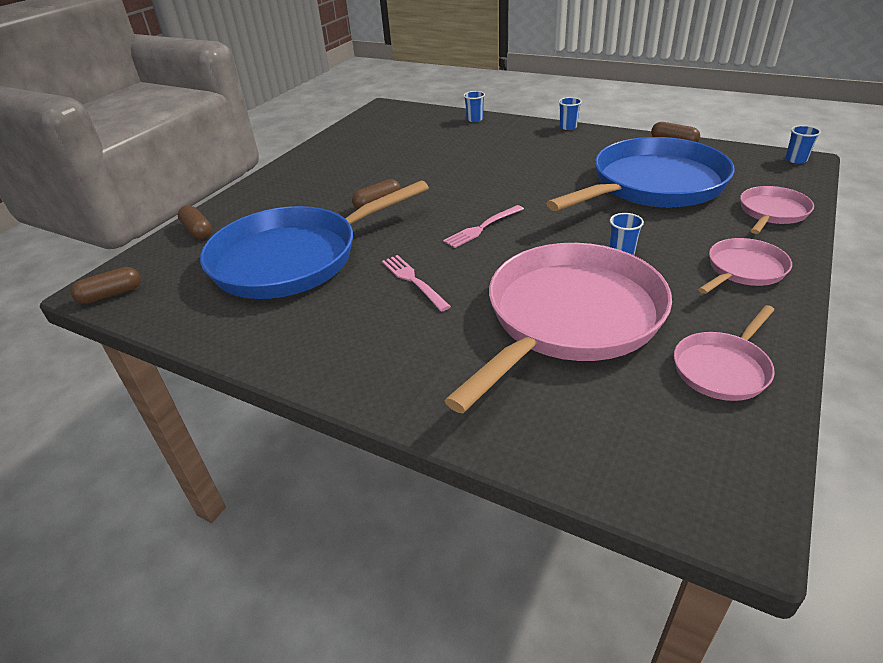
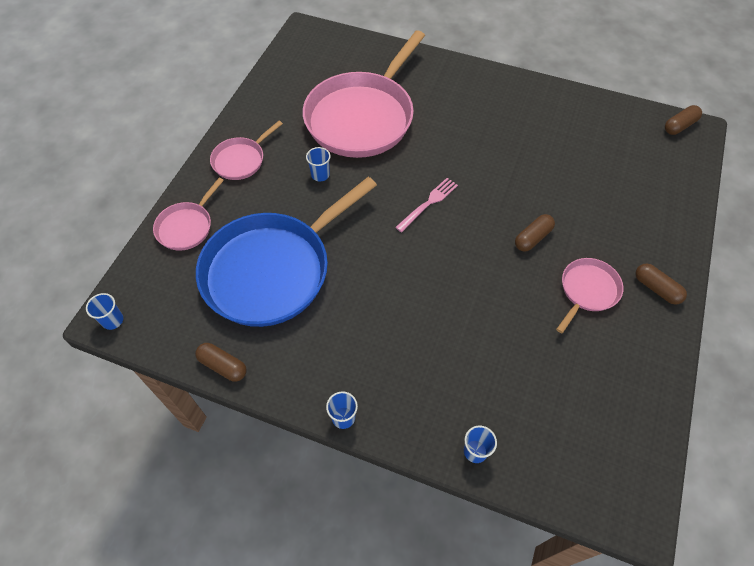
camera: 170 degrees right, 20 degrees up
brown capsule [178,205,212,239] -> brown capsule moved to [635,263,687,305]
blue pan [200,180,429,299] -> none
pink fork [382,255,451,312] -> none
pink pan [674,305,775,401] -> pink pan moved to [556,258,623,333]

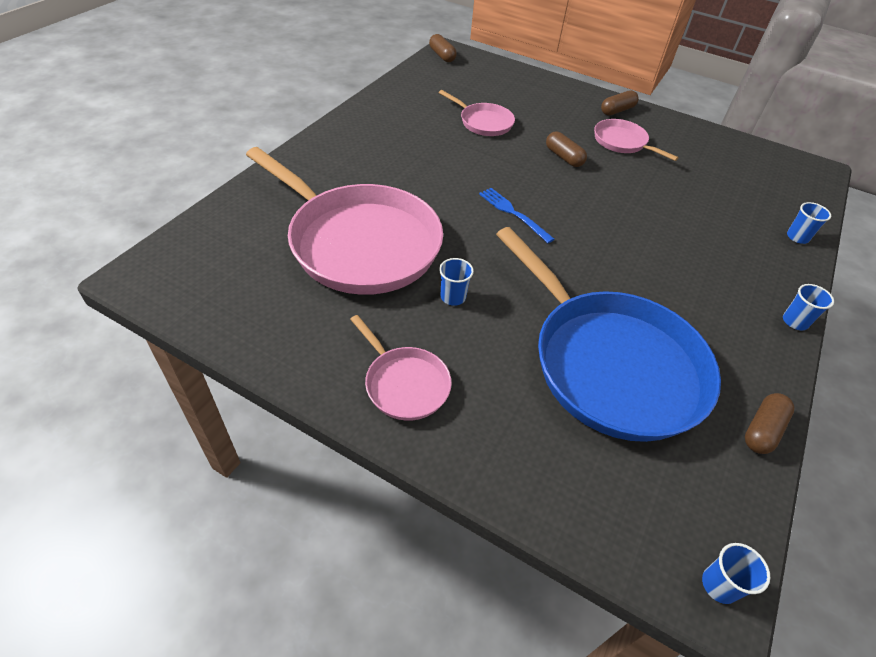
camera: 85 degrees left, 10 degrees down
pink pan [153,178,224,251] -> pink pan moved to [439,90,515,136]
pink fork [395,178,458,232] -> blue fork [479,188,555,243]

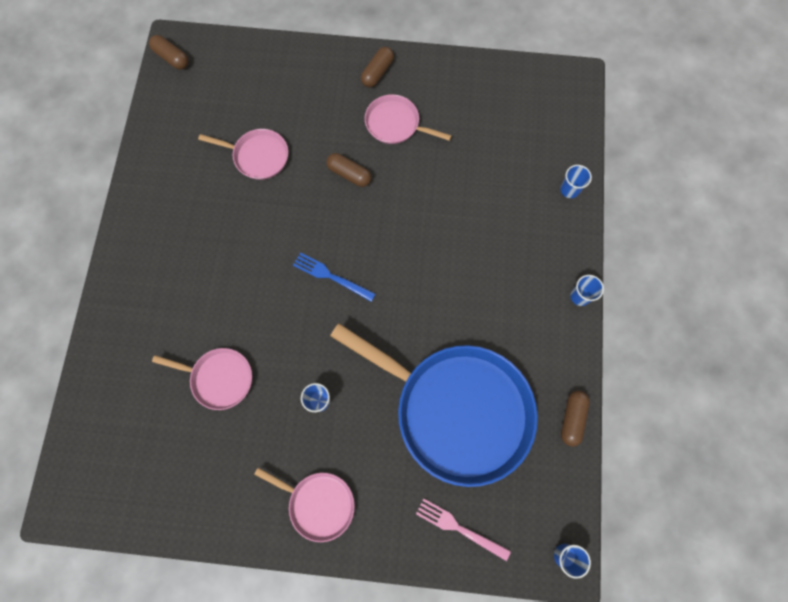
camera: 20 degrees left, 25 degrees up
pink pan [246,147,443,295] -> pink pan [152,348,252,410], size x0.46
none -> pink fork [416,498,511,561]

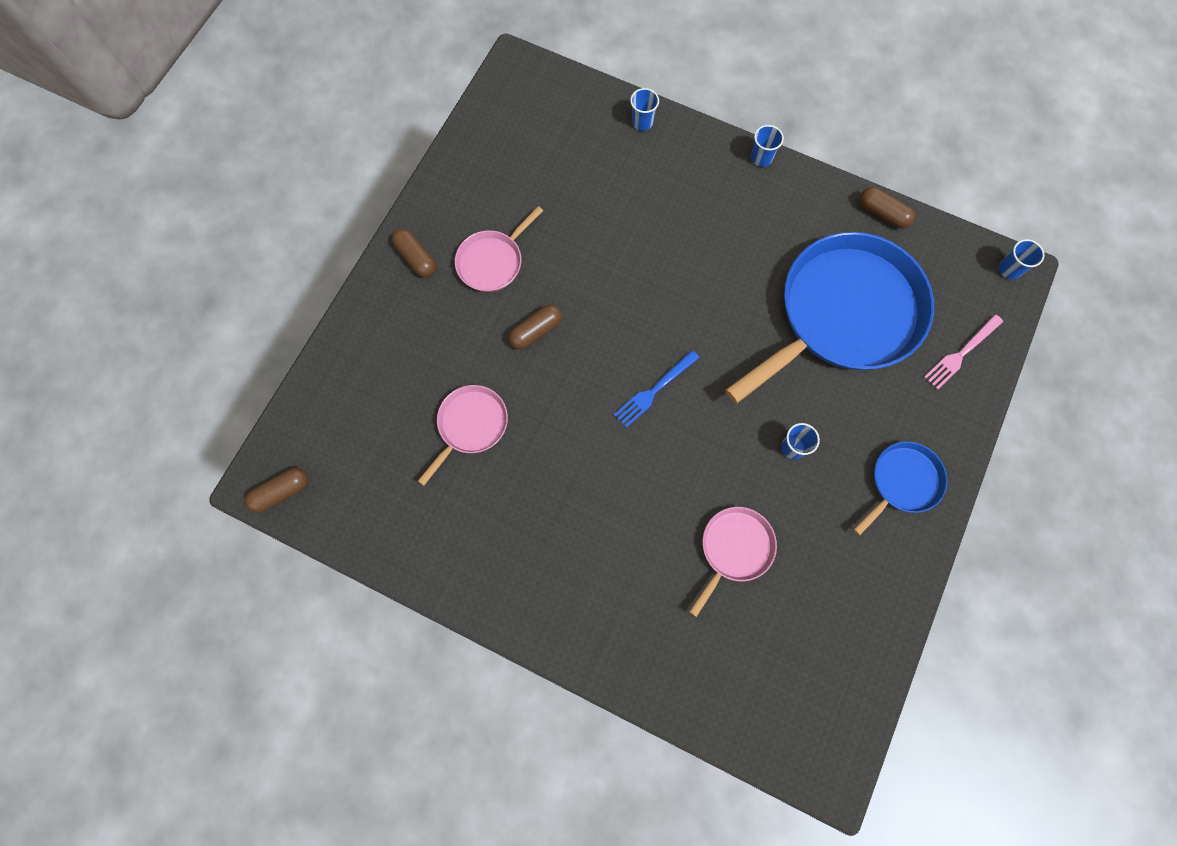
camera: 70 degrees left, 0 degrees up
pink pan [254,468,355,542] -> blue pan [853,442,948,536]

